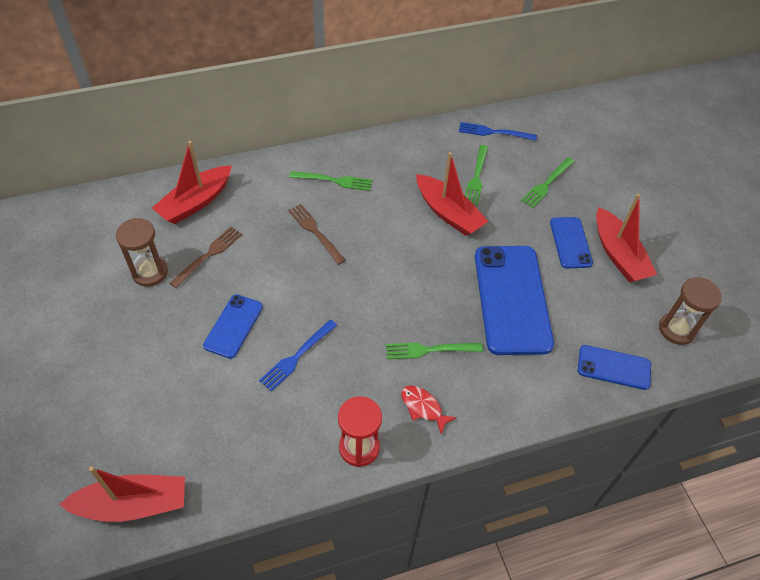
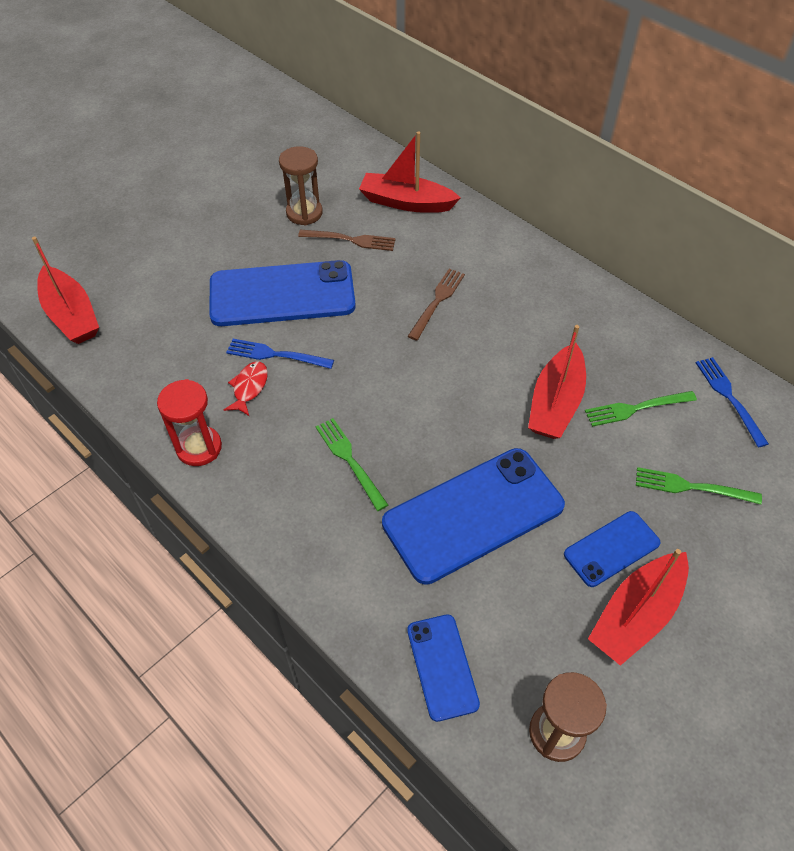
camera: 65 degrees right, 0 degrees up
blue phone [203,294,263,359] -> blue phone [209,260,356,326], size x1.91
green fork [290,171,372,191] -> none
red fish [401,386,457,434] -> red fish moved to [224,362,268,416]

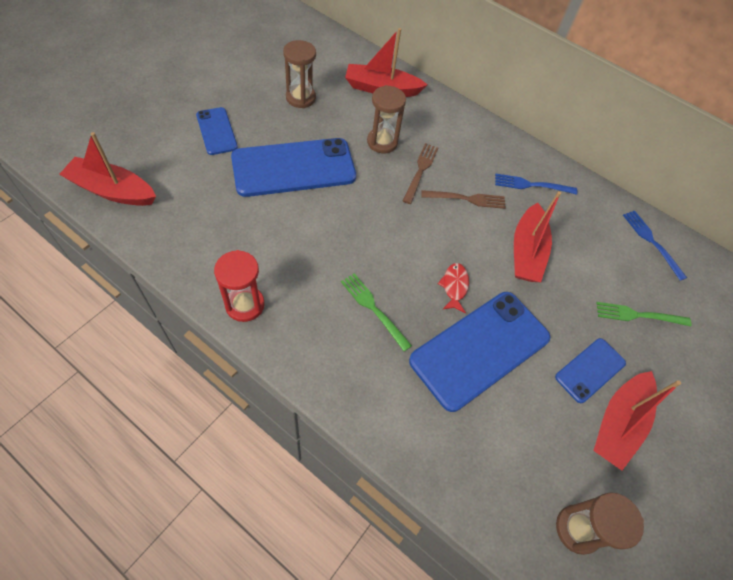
camera: 15 degrees left, 5 degrees up
red boat [32,237,99,344] -> red boat turned 150 degrees clockwise [59,132,156,206]
red fish [224,362,268,416] -> red fish moved to [438,263,469,313]
blue fork [226,339,334,369] -> blue fork moved to [495,174,577,195]
brown fork [298,230,396,251] -> brown fork moved to [421,190,506,209]
blue phone [407,614,480,722] -> blue phone moved to [196,107,238,155]
green fork [585,391,697,427] -> none
none -> brown hourglass [367,85,406,153]

